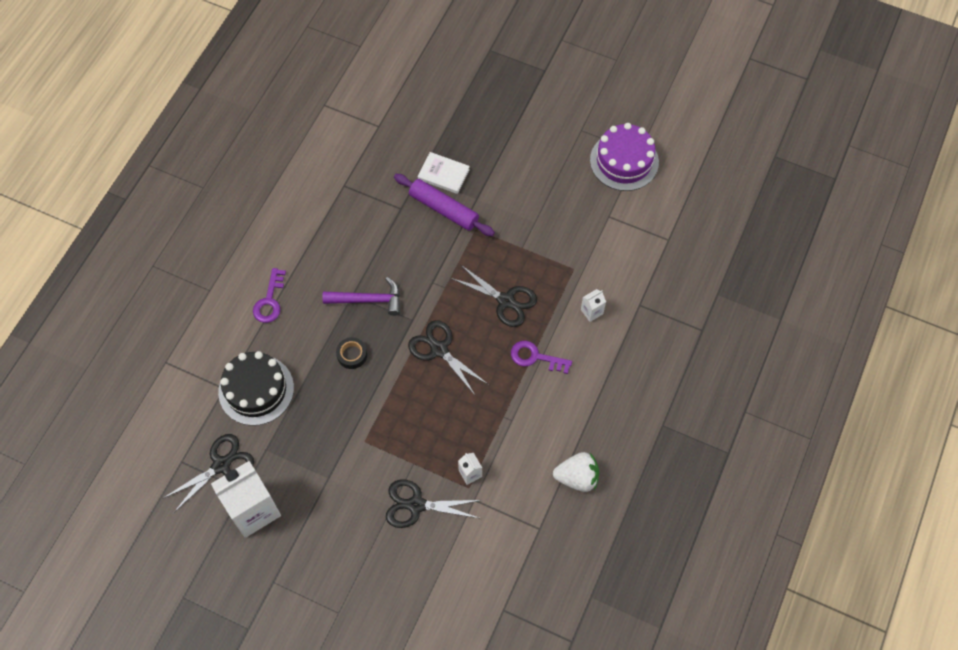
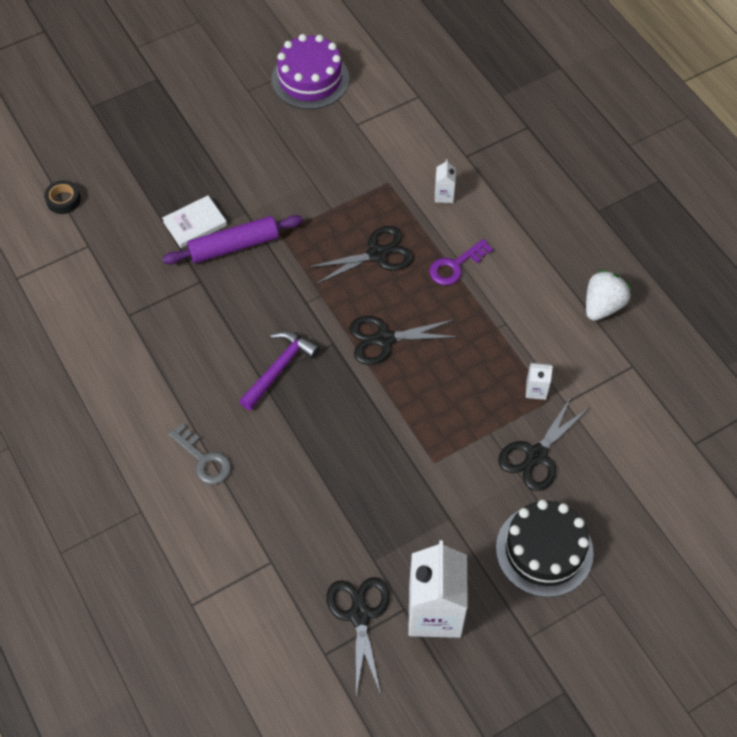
camera: 55 degrees left, 5 degrees down
black cake [218,351,294,426] -> black cake moved to [496,500,594,597]
purple key [253,268,286,323] -> grey key [169,423,231,484]
black tape [336,337,367,369] -> black tape moved to [44,180,81,214]

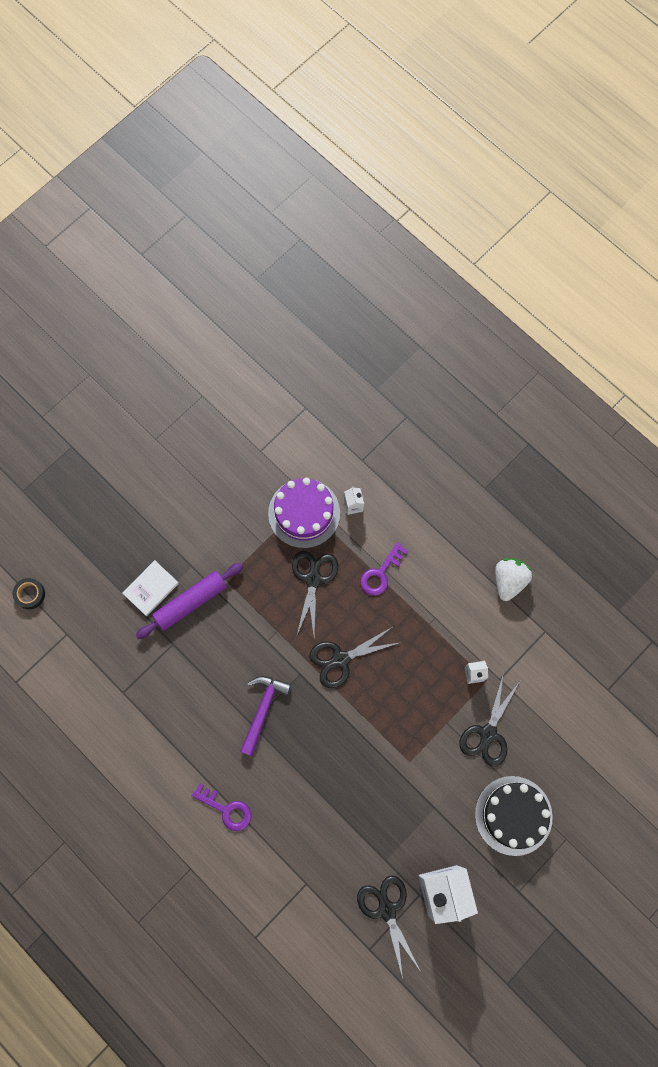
camera: 15 degrees left, 15 degrees up
grey key [169,423,231,484] -> purple key [191,783,251,831]
purple cake [271,34,350,109] -> purple cake moved to [268,478,340,548]
black scissors [308,226,413,285] -> black scissors turned 45 degrees counterclockwise [292,551,338,635]

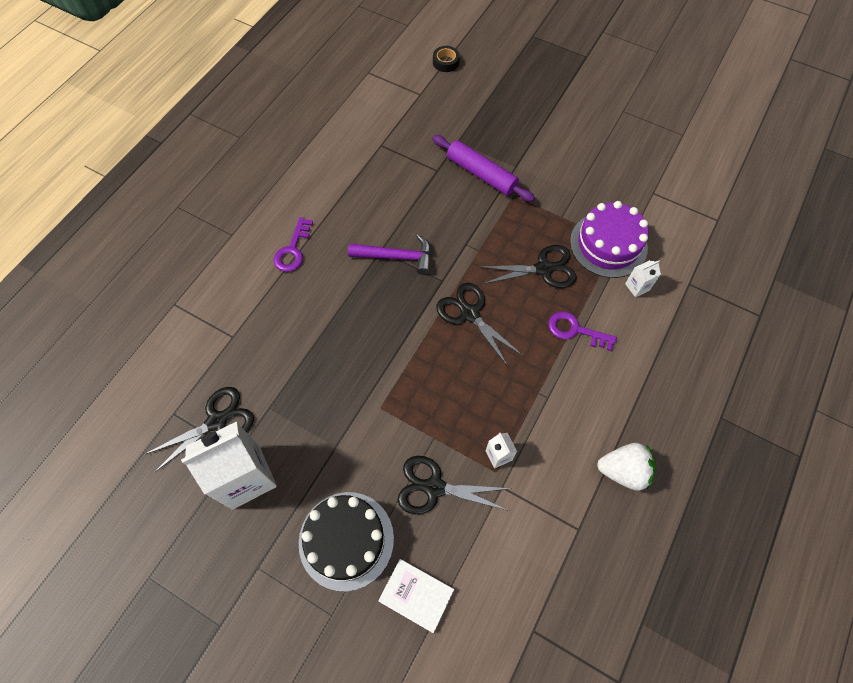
camera: 75 degrees right, 10 degrees down
white book [122,560,179,616] -> white book moved to [379,559,454,633]

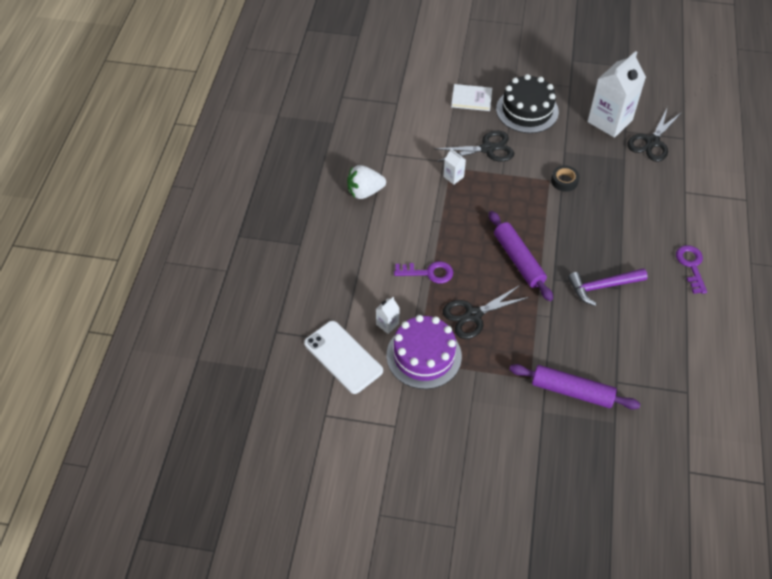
camera: 160 degrees right, 10 degrees down
black tape [433,46,460,72] -> black tape moved to [551,165,580,192]
black scissors [436,283,523,367] -> purple rolling pin [489,211,553,301]
none -> white phone [304,321,383,394]

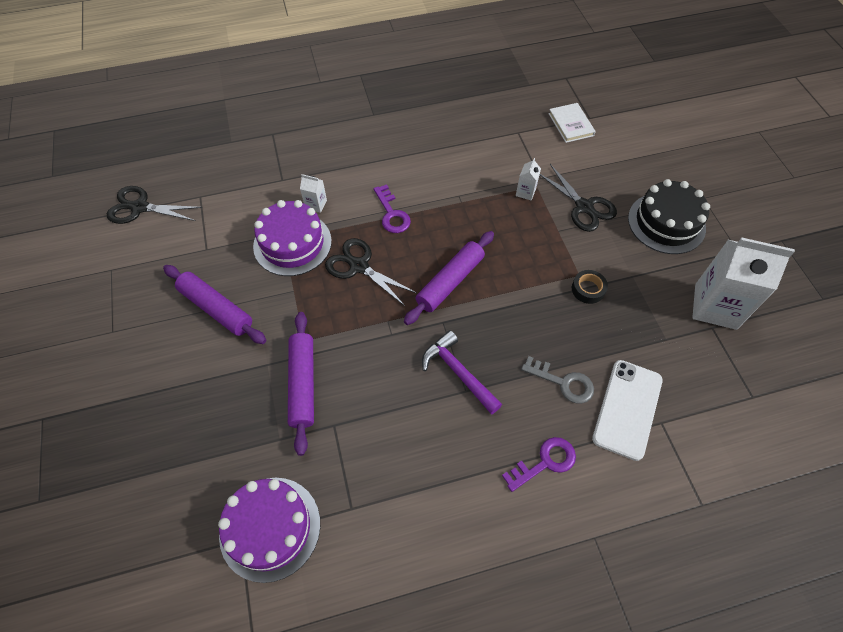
camera: 65 degrees right, 5 degrees up
white phone [304,321,383,394] -> white phone moved to [592,360,663,461]
white strawberry [347,165,386,199] -> none
white book [451,84,492,111] -> white book moved to [548,103,596,143]
black scissors [627,107,682,162] -> black scissors moved to [107,186,202,224]
none -> purple rolling pin [163,265,266,344]
none -> purple cake [218,478,320,583]
none -> grey key [521,356,594,404]

